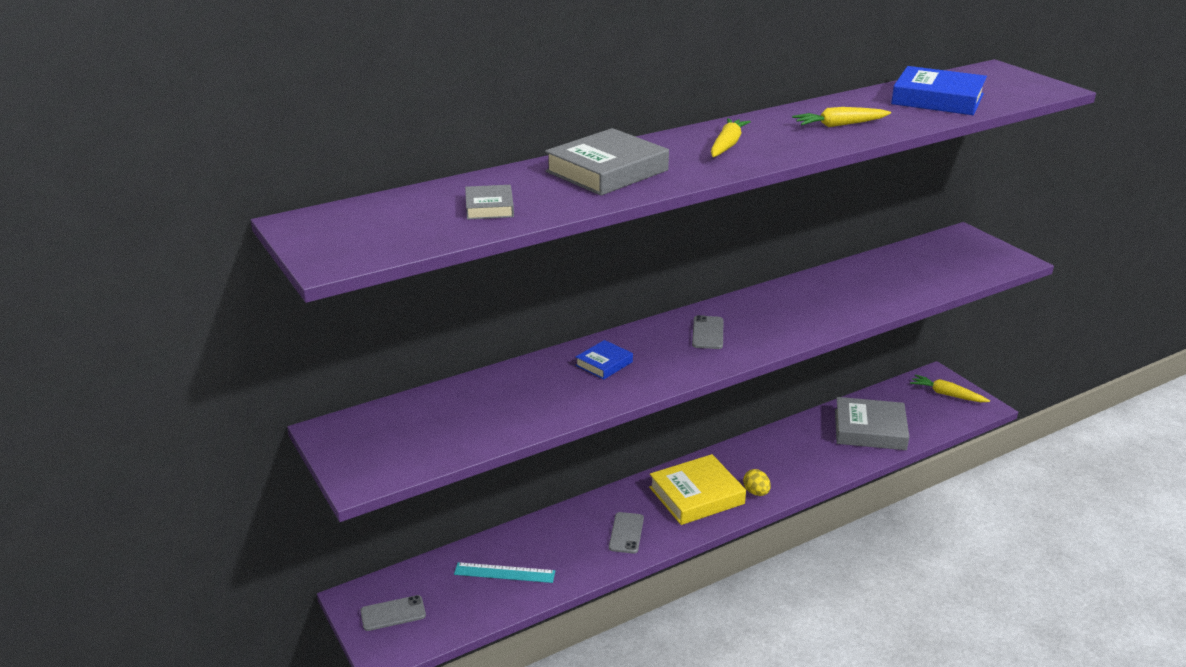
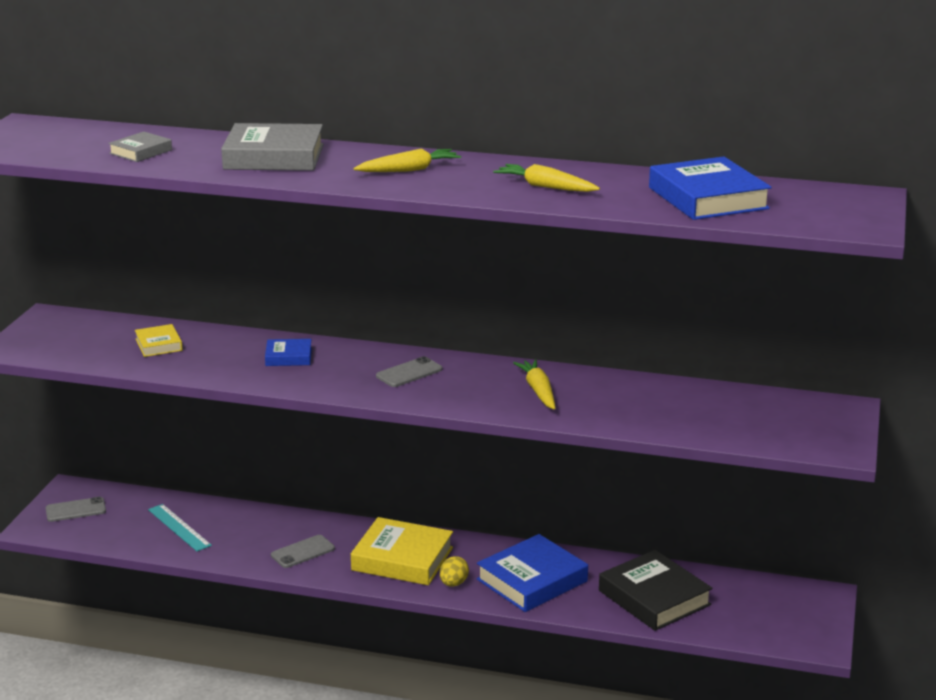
camera: 45 degrees right, 5 degrees down
grey phone [360,595,426,631] -> grey phone turned 45 degrees counterclockwise [46,497,106,522]
grey book [835,397,909,450] -> black book [599,550,713,631]
yellow carrot [910,374,990,402] -> yellow carrot moved to [513,359,555,409]
none -> yellow book [135,324,183,357]
none -> blue book [477,534,588,612]

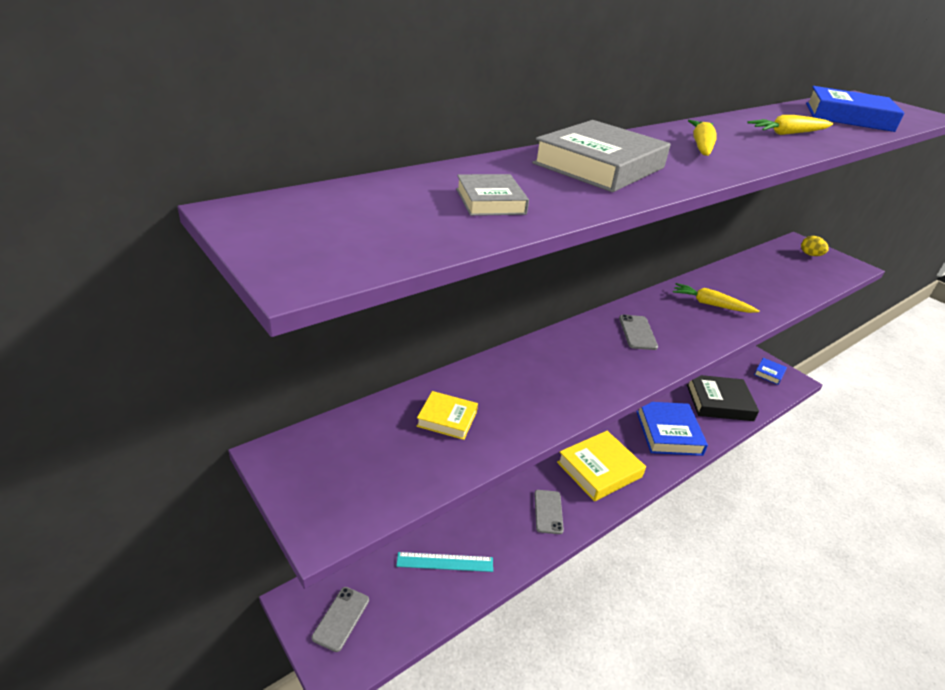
camera: 55 degrees left, 10 degrees up
blue book [265,339,312,366] -> blue book moved to [754,358,787,385]
yellow egg [440,556,469,587] -> yellow egg moved to [801,236,829,256]

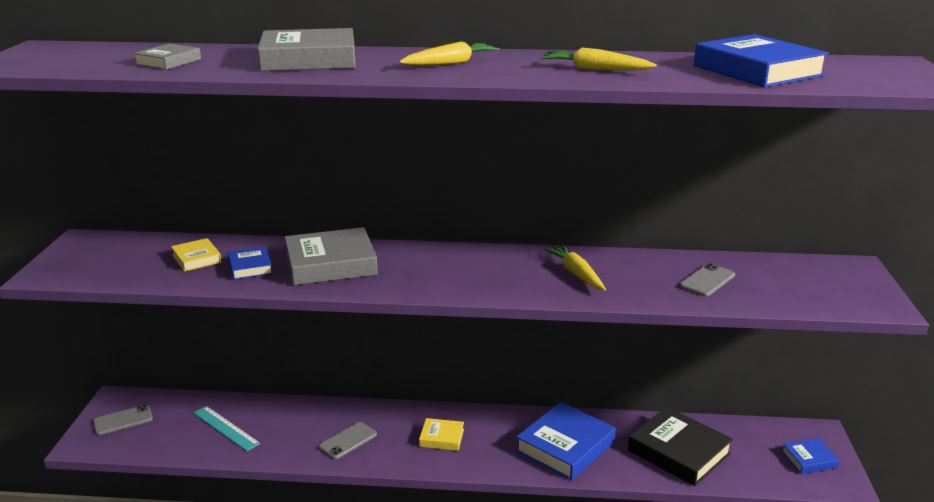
camera: 45 degrees right, 10 degrees down
yellow book [557,431,646,501] -> yellow book [419,418,464,451], size x0.52
grey phone [619,315,658,350] -> grey phone moved to [679,263,735,296]
yellow egg [801,236,829,256] -> none
none -> blue book [228,247,273,280]
none -> grey book [285,227,378,285]

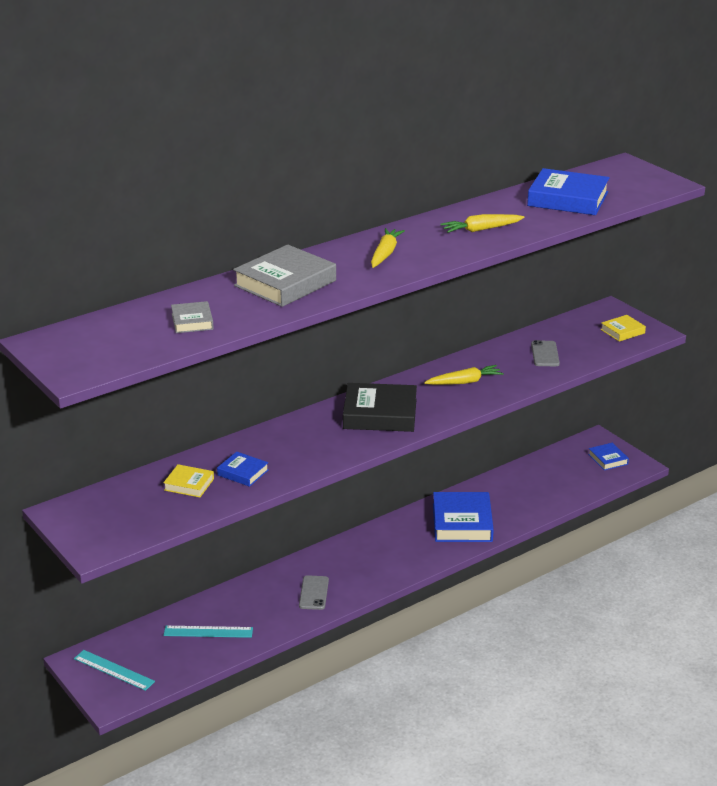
camera: 40 degrees left, 5 degrees up
grey phone [93,405,153,435] -> turquoise ruler [74,650,155,691]
grey book [285,227,378,285] -> none
yellow book [419,418,464,451] -> yellow book moved to [601,315,646,342]
yellow carrot [544,245,606,290] -> yellow carrot turned 135 degrees clockwise [424,365,504,385]
black book [628,407,733,486] -> black book moved to [343,383,417,432]
blue book [781,438,839,474] -> blue book turned 60 degrees counterclockwise [588,443,629,470]

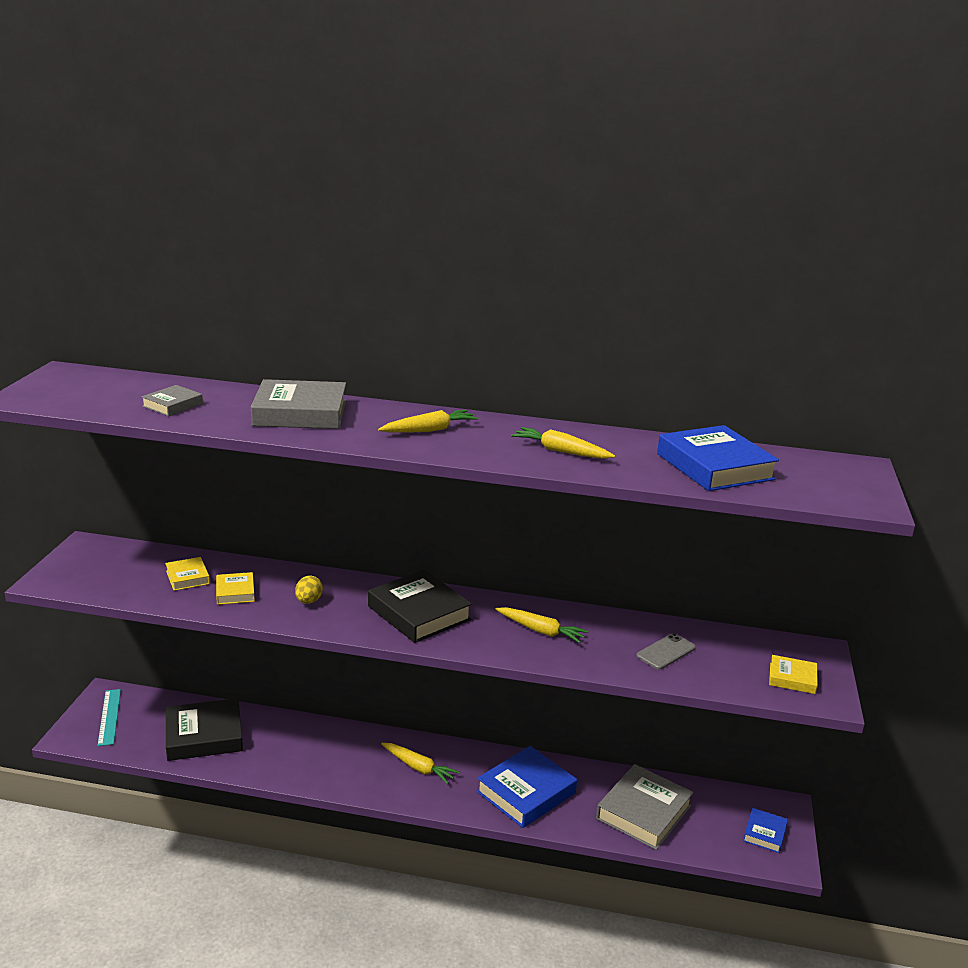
camera: 45 degrees right, 5 degrees down
turquoise ruler [163,626,253,638] -> black book [166,698,243,761]
blue book [217,452,269,487] -> yellow book [216,572,255,605]
grey phone [299,575,329,610] -> none
none -> yellow egg [295,576,323,604]
none -> yellow carrot [381,743,459,784]
none -> grey book [596,764,694,850]

